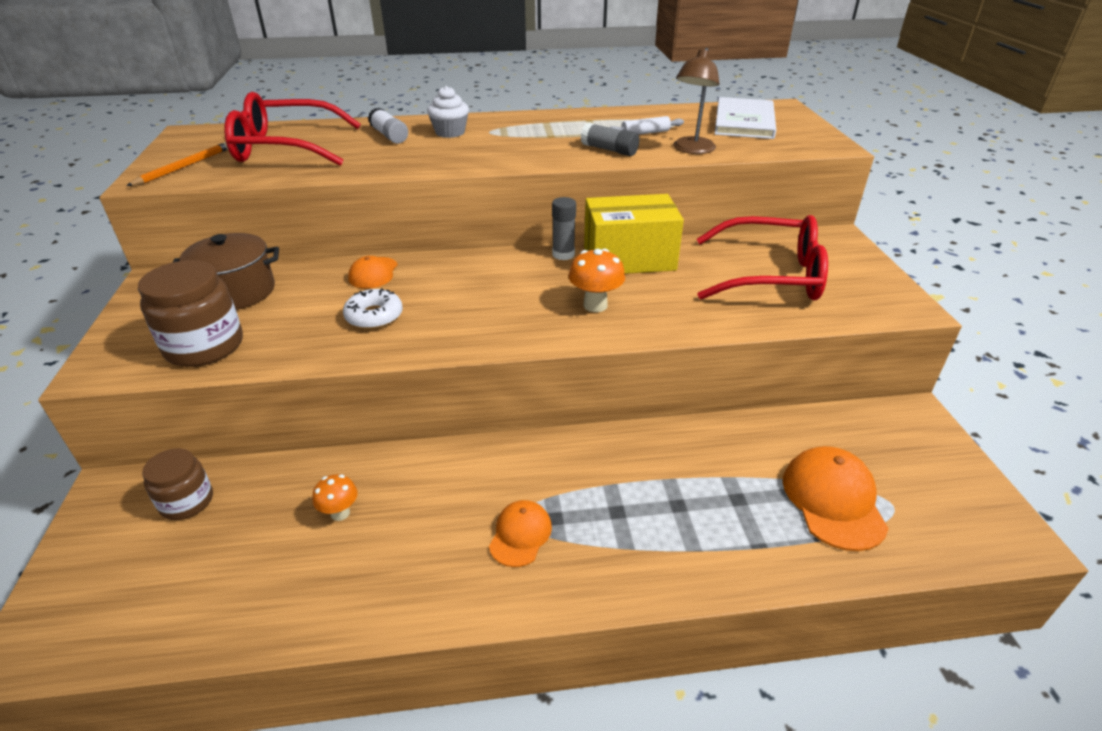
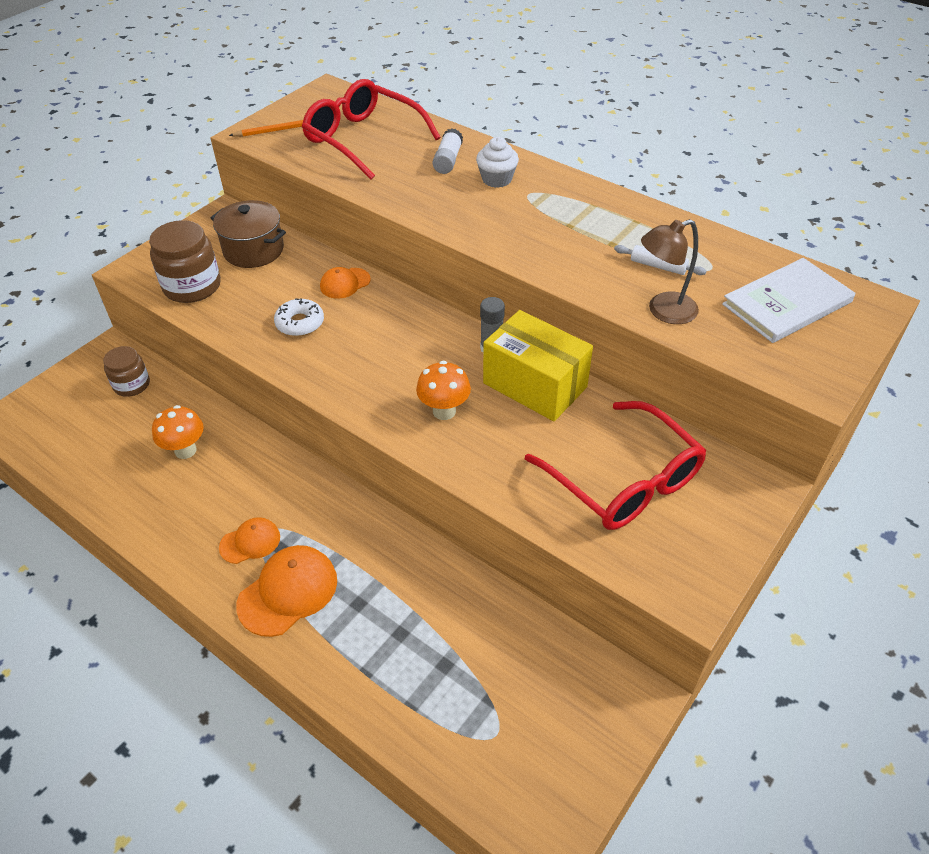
camera: 45 degrees right, 10 degrees up
orange mushroom [312,474,357,521] -> orange mushroom [152,405,204,459], size x1.52
grey glue stick [581,122,639,156] -> none
orange cap [783,446,889,551] -> orange cap moved to [236,545,337,637]

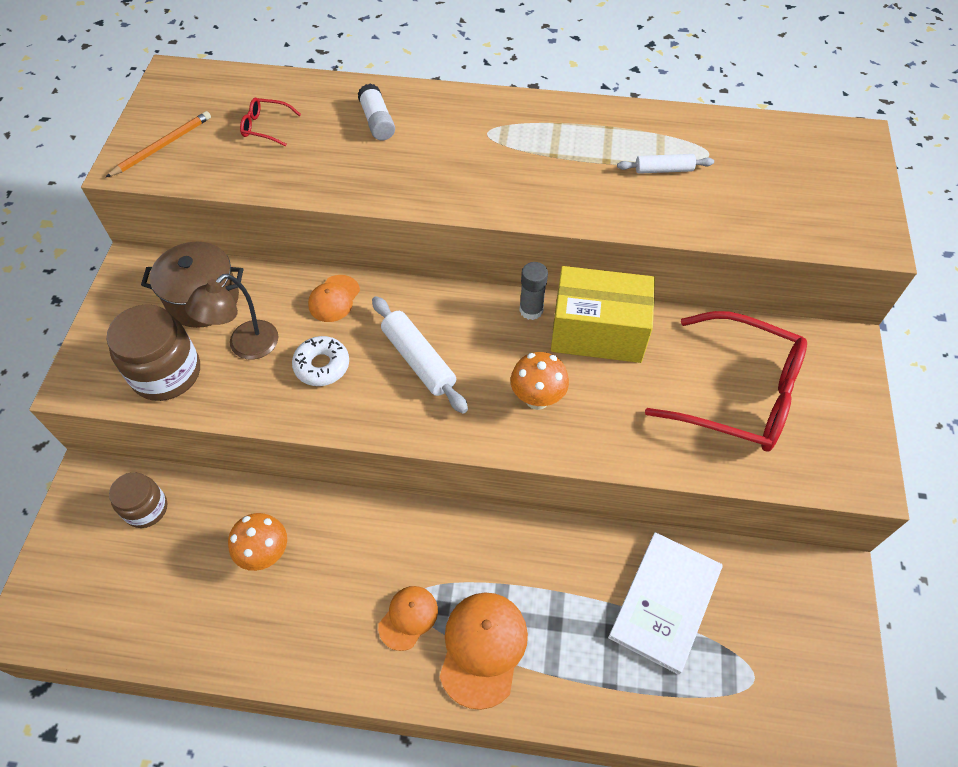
camera: 30 degrees left, 10 degrees up
red glasses [302,79,441,180] -> red glasses [240,98,301,147], size x0.41
white cupcake [476,137,519,188] -> none
brown lamp [641,219,699,324] -> brown lamp moved to [185,274,278,359]
white book [722,258,856,343] -> white book moved to [608,532,723,675]
none -> white rolling pin [372,296,468,414]

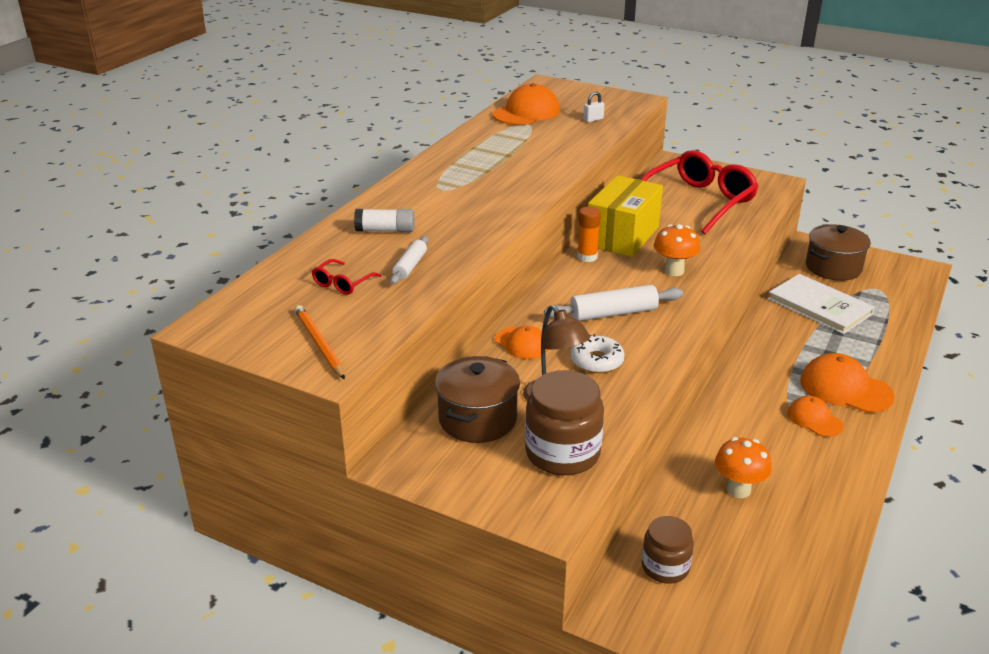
camera: 70 degrees left, 25 degrees down
grey glue stick [519,262,548,320] -> orange glue stick [577,207,601,262]
white rolling pin [617,154,714,174] -> white rolling pin moved to [390,236,428,284]
none -> orange cap [492,83,560,125]
none -> white padlock [583,92,605,122]
none -> brown pot [806,224,871,281]

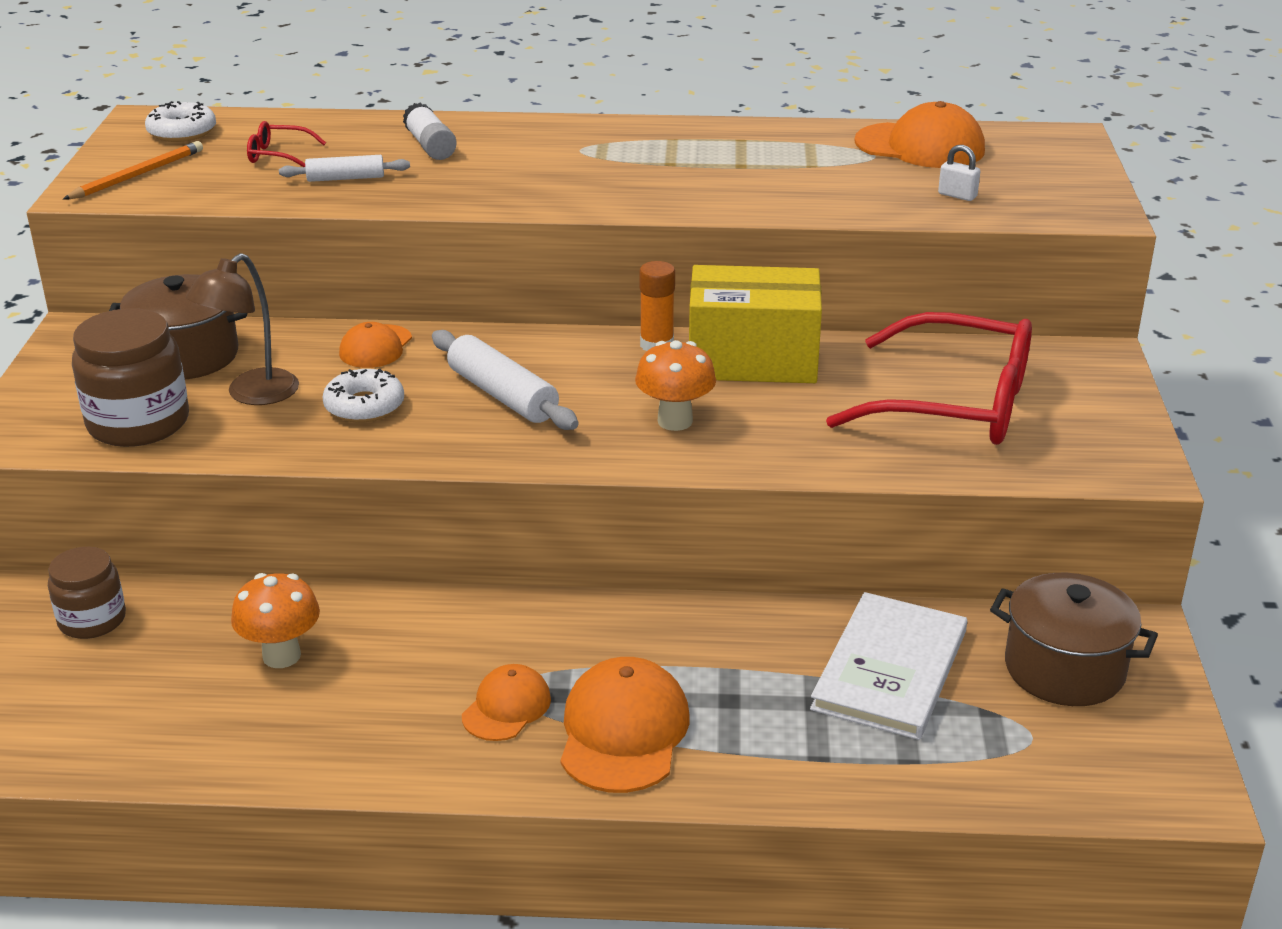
camera: 65 degrees right, 0 degrees up
none -> white donut [145,101,216,142]

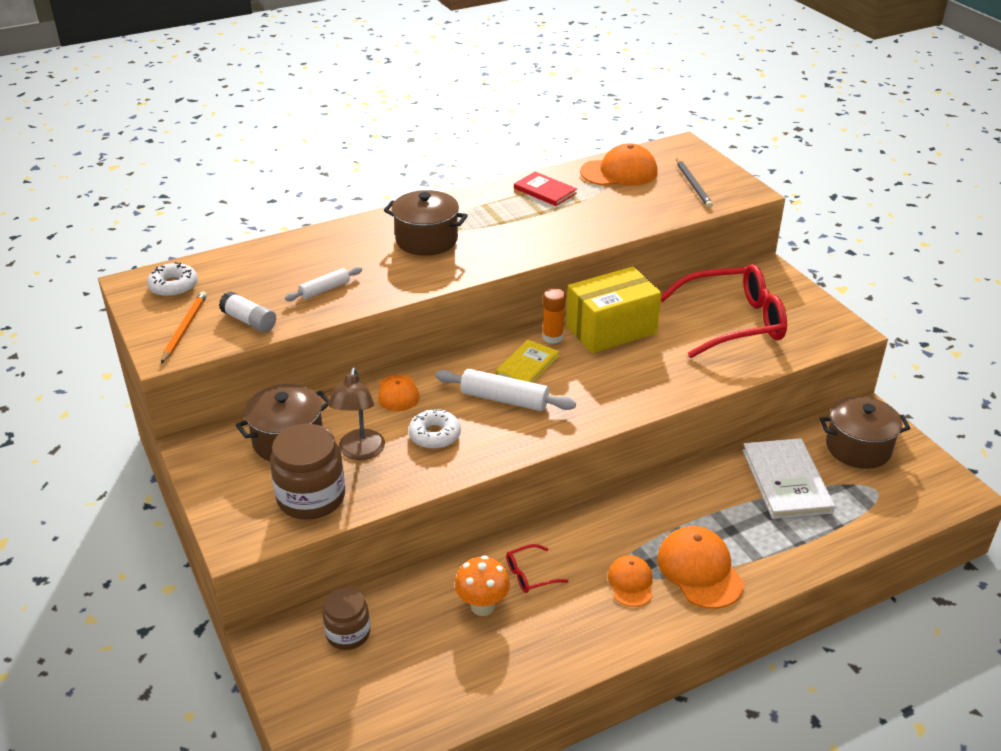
camera: 30 degrees left, 5 degrees up
red glasses [247,121,326,167] -> red glasses moved to [506,544,568,593]
white glue stick [403,103,457,160] -> white glue stick moved to [219,291,276,332]
orange mushroom [635,340,716,431] -> none
white padlock [938,145,980,201] -> none
none -> brown pot [384,190,468,256]
none -> yellow book [496,340,560,383]
none -> red book [514,172,577,206]
none -> grey pencil [676,158,713,208]

